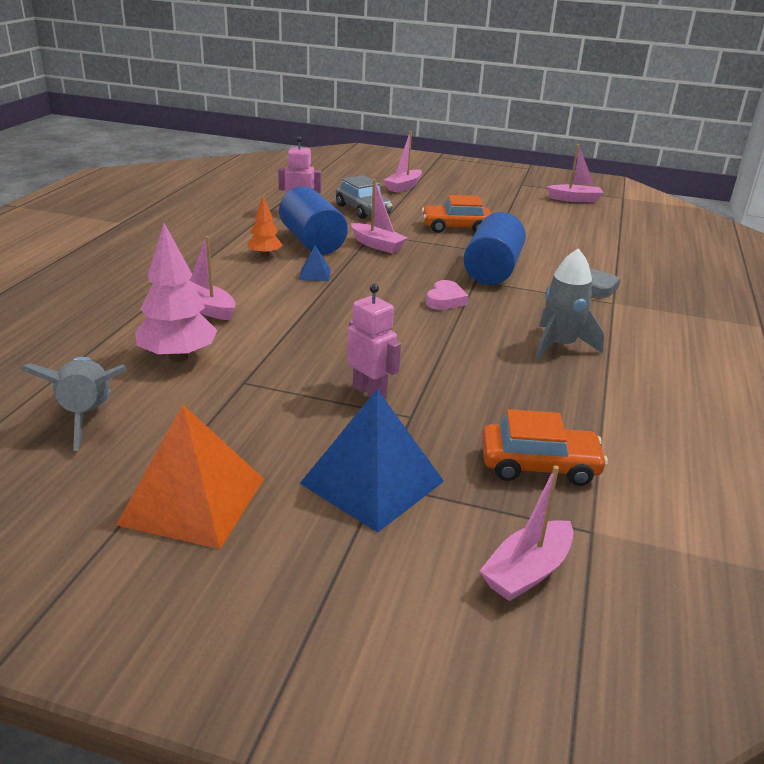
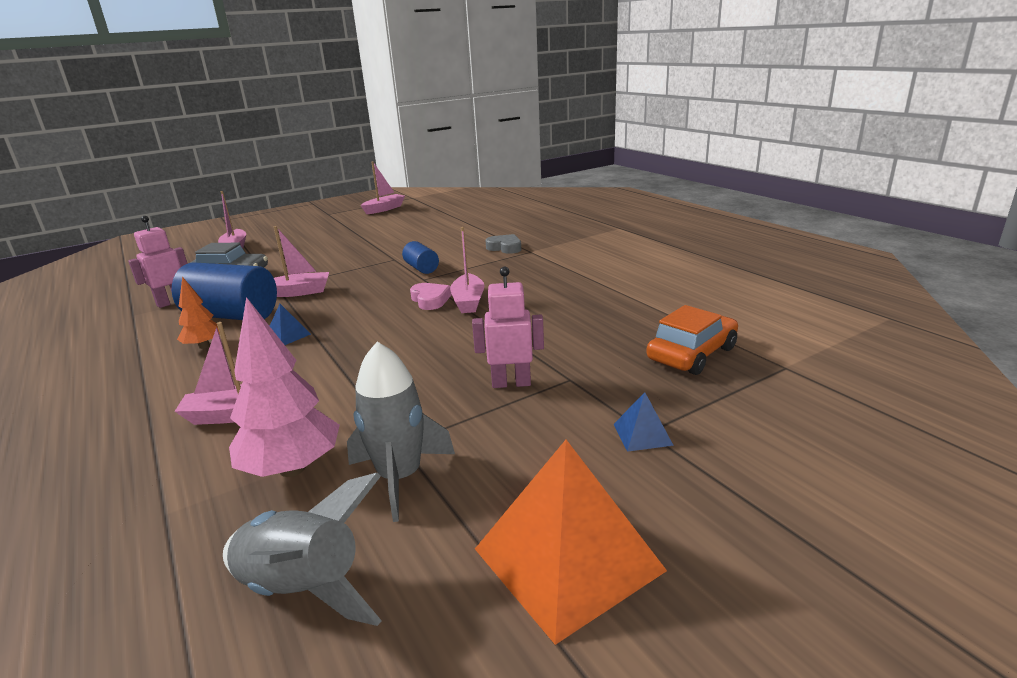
camera: 45 degrees left, 5 degrees down
blue pyramid [300,389,444,533] -> blue pyramid [613,392,674,452], size x0.44
orange car [422,195,491,233] -> none
blue cylinder [464,212,526,285] -> blue cylinder [402,241,439,274], size x0.52
pink boat [479,466,573,601] -> pink boat moved to [450,227,485,313]
grey rocket [535,248,604,361] -> grey rocket moved to [347,342,455,522]

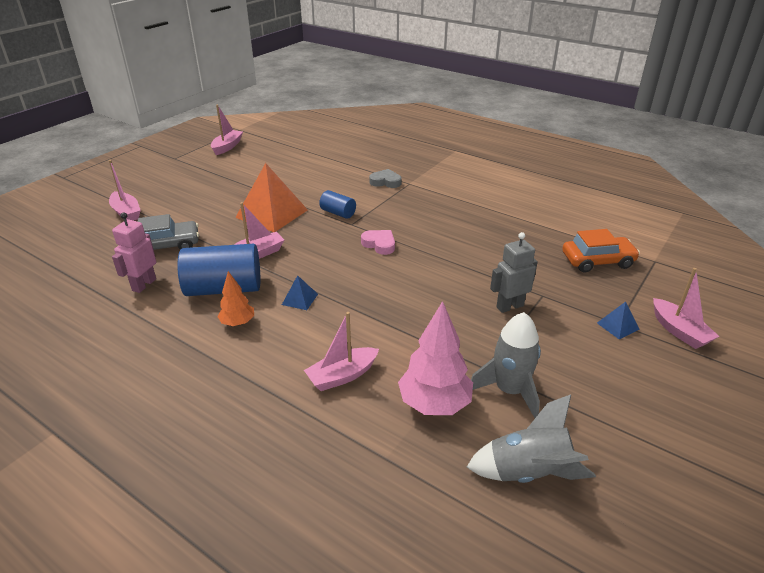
camera: 25 degrees left, 10 degrees up
pink boat [450,227,485,313] -> pink boat moved to [653,268,720,349]
pink robot [472,267,544,388] -> grey robot [490,232,538,313]
orange pyramid [475,440,667,645] -> orange pyramid moved to [235,163,308,232]
orange car [646,305,738,375] -> orange car turned 60 degrees clockwise [562,229,640,273]

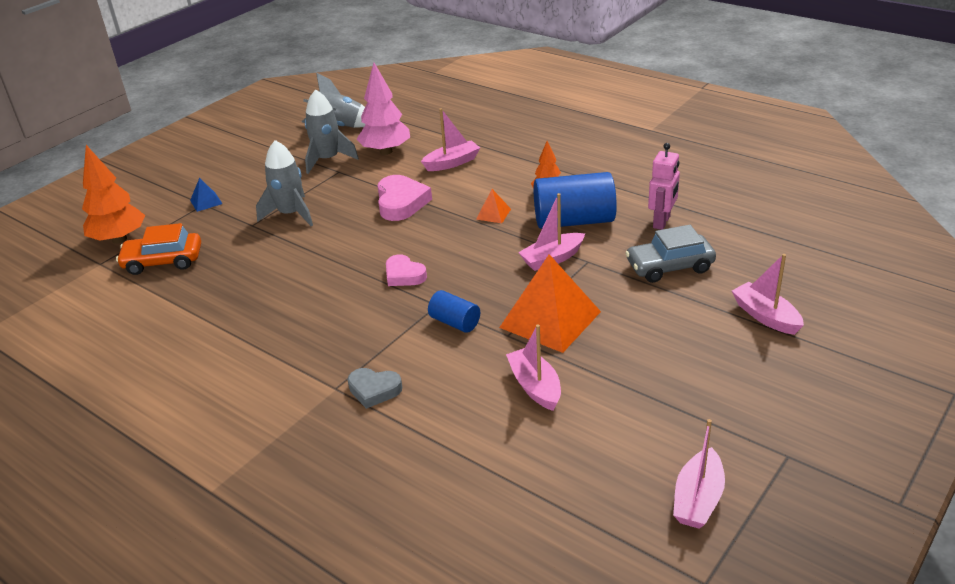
camera: 175 degrees left, 0 degrees up
blue pyramid [282,275,318,310] -> orange pyramid [476,189,511,223]
grey robot [490,232,538,313] -> grey rocket [256,140,313,226]
pink boat [653,268,720,349] -> pink boat moved to [506,324,561,411]
none -> orange tree [82,145,145,244]
none -> pink heart [377,175,432,221]

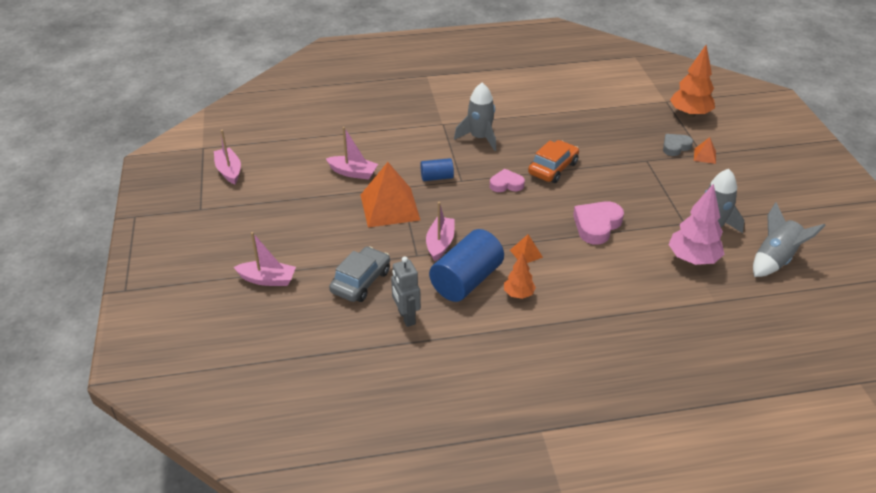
camera: 130 degrees right, 5 degrees up
orange car [116,223,201,275] -> orange car moved to [528,140,579,183]
blue pyramid [190,178,222,212] -> orange pyramid [694,137,716,164]
grey rocket [256,140,313,226] -> grey rocket moved to [454,83,496,151]
grey heart [348,368,402,409] -> grey heart moved to [663,134,693,156]
pink heart [377,175,432,221] -> pink heart turned 90 degrees clockwise [573,201,624,245]
pink boat [421,108,480,171] -> none
pink robot [648,143,680,230] -> grey robot [391,256,421,327]

